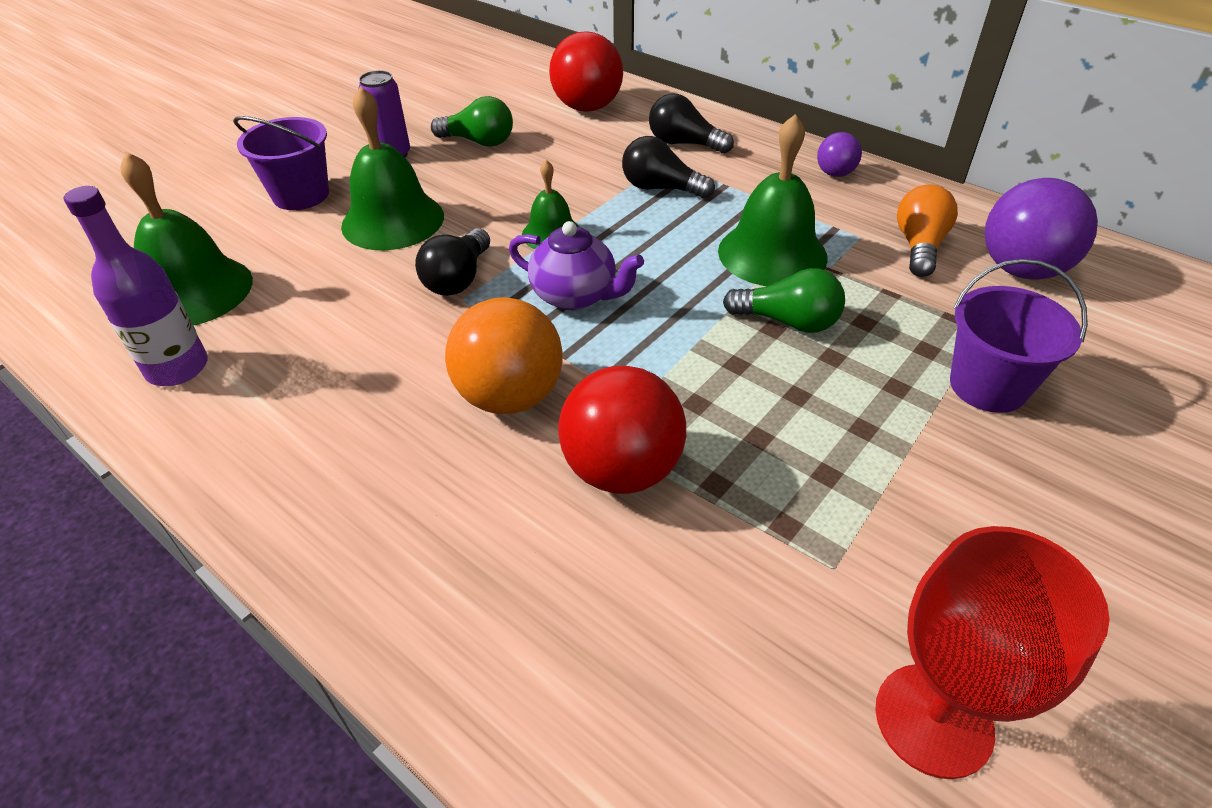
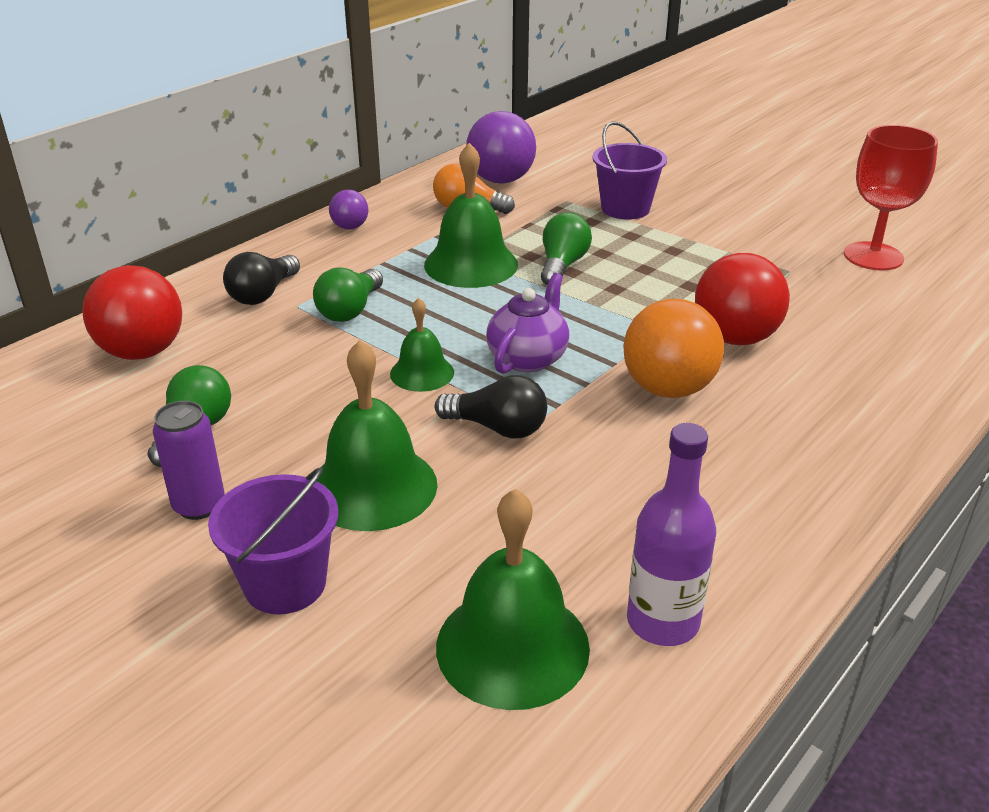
camera: 90 degrees left, 10 degrees down
black light bulb [622,136,715,198] -> green light bulb [313,268,383,322]

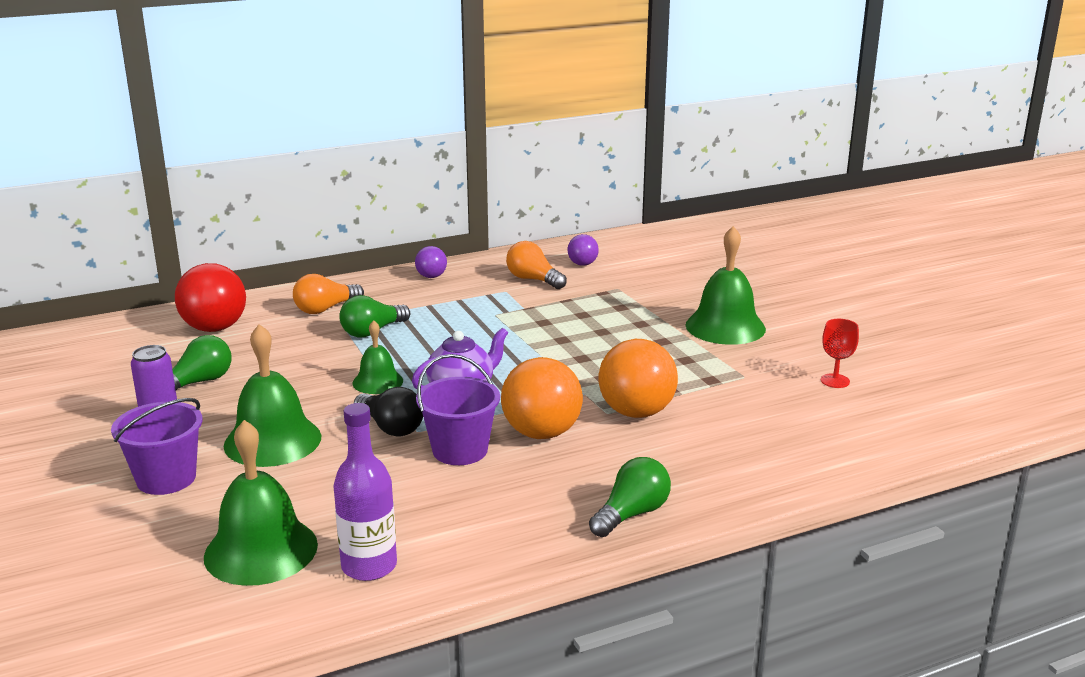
camera: 25 degrees right, 10 degrees down
black light bulb [223,252,300,305] -> orange light bulb [293,274,364,314]
green bell [424,143,518,288] -> green bell moved to [685,226,766,345]
purple ball [466,111,536,184] -> purple ball [567,234,599,266], size x0.52
green light bulb [541,212,592,285] -> green light bulb moved to [589,457,671,537]
purple bucket [592,122,667,219] -> purple bucket moved to [416,354,500,465]
red ball [695,253,790,345] -> orange ball [598,339,678,418]
red goblet [844,125,938,271] -> red goblet [821,319,859,388], size x0.53

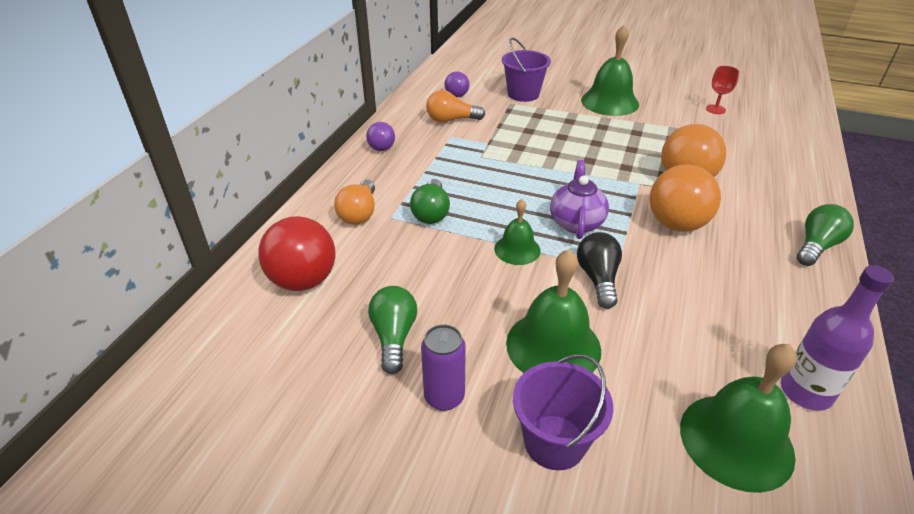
camera: 45 degrees left, 15 degrees up
black light bulb [354,387,423,437] -> black light bulb turned 90 degrees counterclockwise [577,232,622,309]
purple bucket [416,354,500,465] -> purple bucket moved to [502,38,551,102]
green light bulb [589,457,671,537] -> green light bulb turned 45 degrees clockwise [797,204,854,266]

